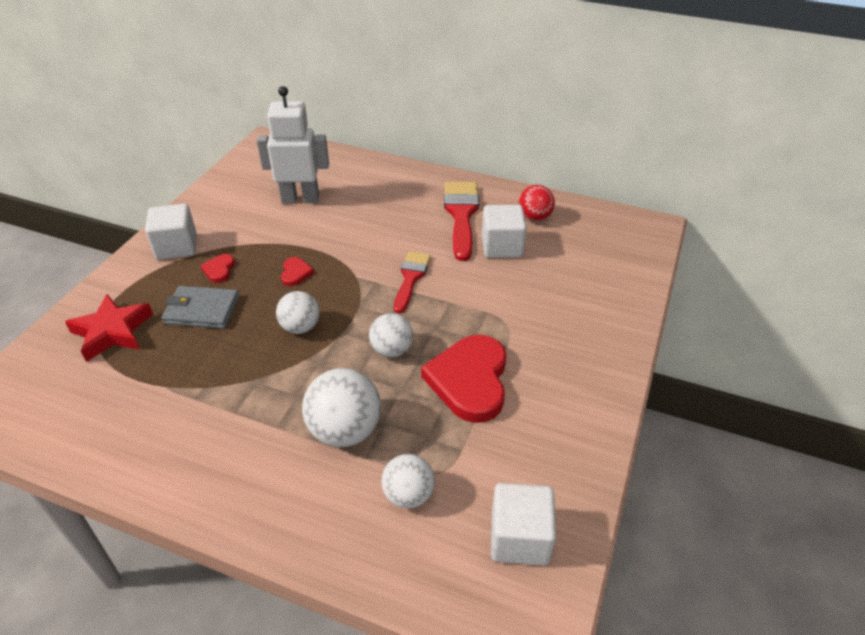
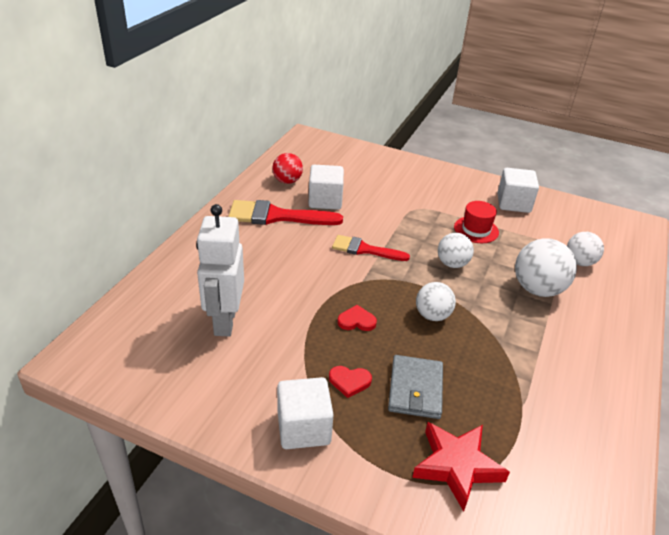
camera: 90 degrees left, 5 degrees down
red heart [421,335,507,423] -> red hat [454,201,499,243]
white cube [491,483,556,566] -> white cube moved to [497,168,539,213]

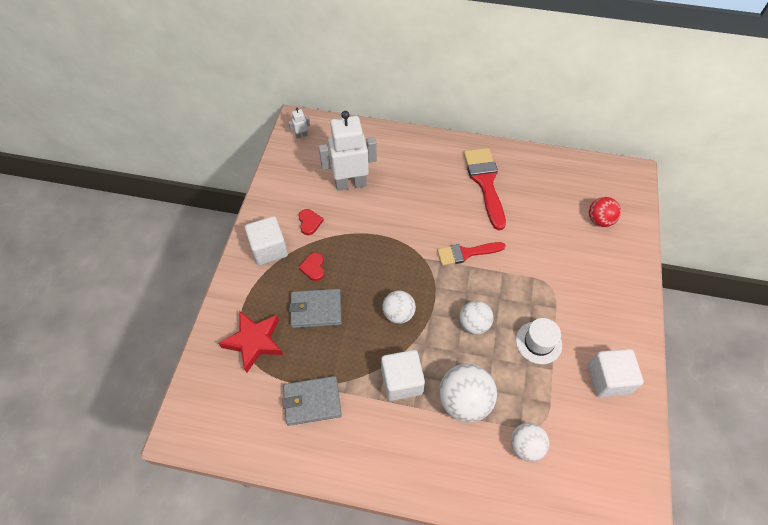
camera: 80 degrees right, 20 degrees up
red ball [272,153,303,184] -> red ball moved to [589,197,621,227]
white cube [309,165,344,210] -> white cube moved to [381,350,425,401]
red brush [332,235,410,261] -> red brush turned 105 degrees counterclockwise [437,242,506,266]
red heart [337,305,377,331] -> red heart moved to [299,209,324,235]
red hat [454,201,499,243] -> white hat [516,318,562,364]
none -> grey wallet [282,376,342,426]
none -> white robot [289,108,310,139]

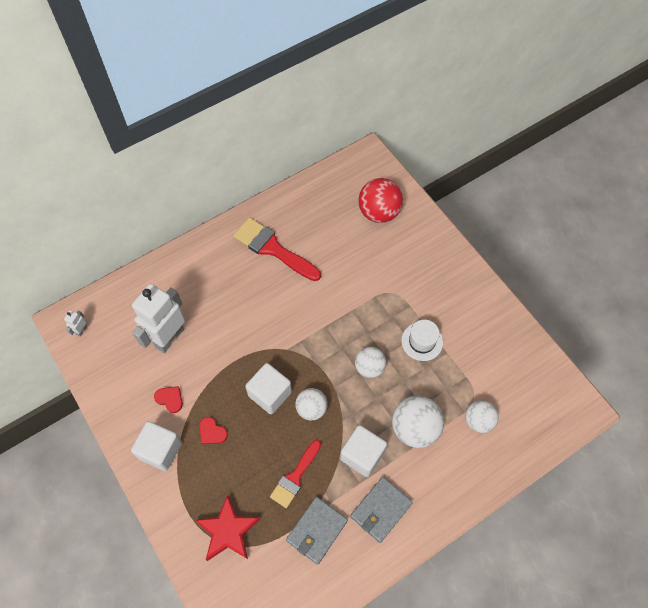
camera: 45 degrees left, 5 degrees up
grey wallet [289,289,342,328] -> grey wallet moved to [350,477,413,543]
red brush [437,242,506,266] -> red brush moved to [270,440,321,508]
white cube [588,349,644,397] -> white cube moved to [245,363,292,414]
red ball [589,197,621,227] -> red ball [358,178,403,223], size x1.57

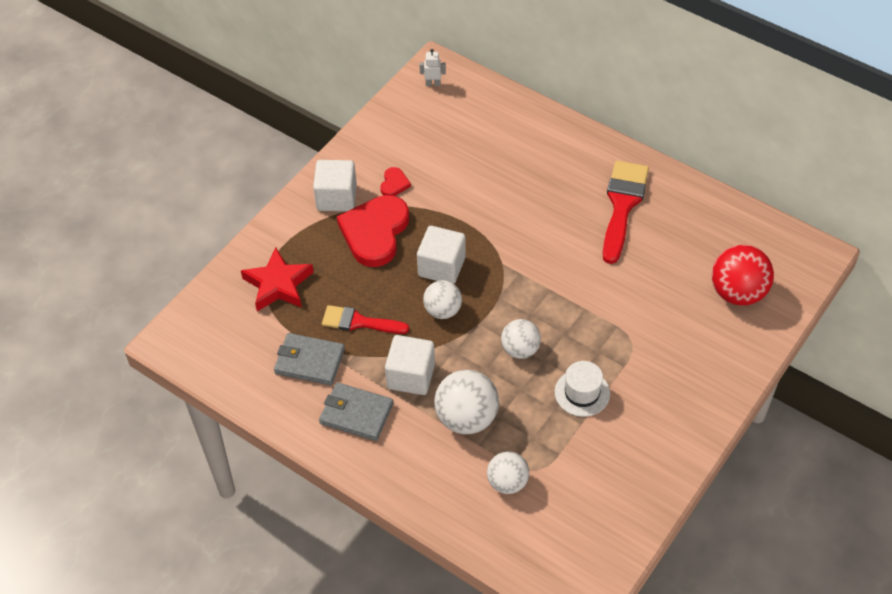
camera: 70 degrees right, 10 degrees down
white robot [132,284,185,353] -> none
red heart [199,417,228,444] -> red heart [337,195,409,267], size x2.30

